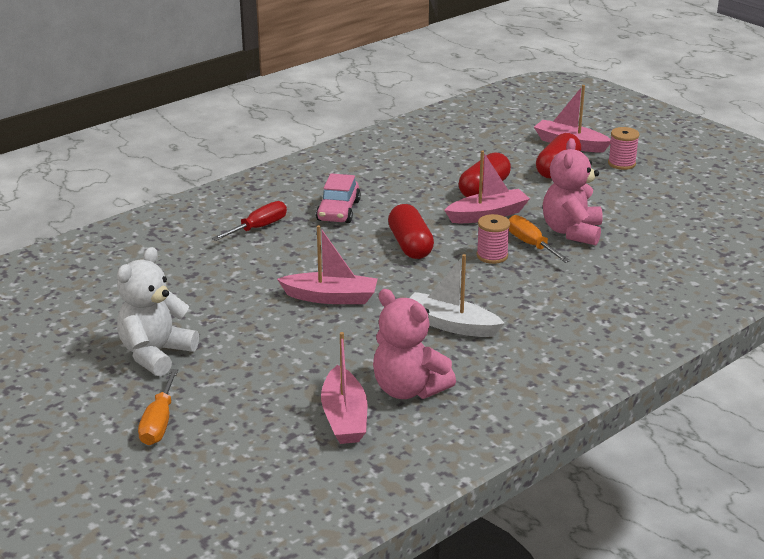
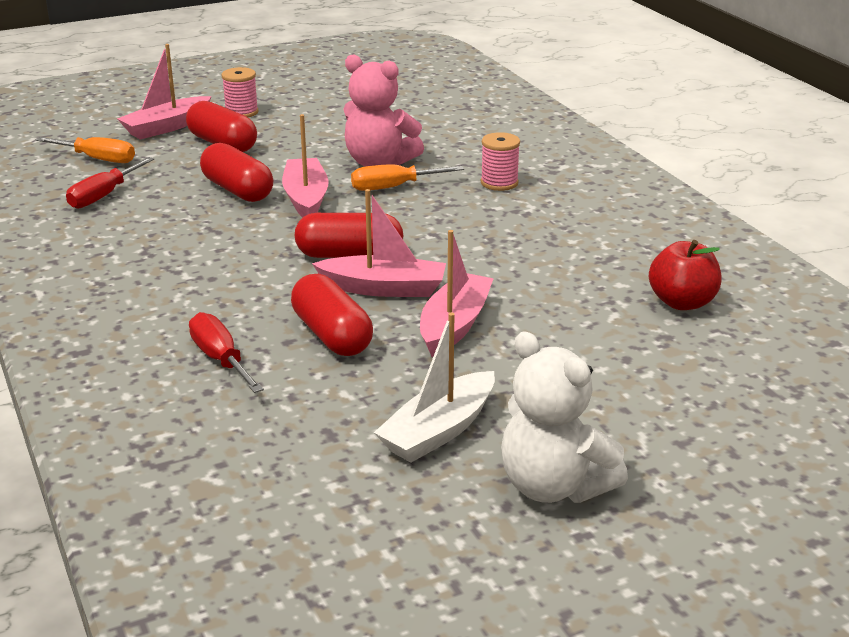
camera: 75 degrees left, 0 degrees up
orange screwdriver [138,369,178,445] -> orange screwdriver moved to [36,137,135,163]
pink car [316,173,361,223] -> none
pink boat [321,332,367,444] -> pink boat moved to [312,189,446,297]
pink teddy bear [373,289,456,399] -> red apple [649,240,722,310]
white boat [410,254,505,337] -> white boat moved to [374,312,495,463]
pink spool [476,214,510,264] -> pink spool moved to [481,132,520,191]
none -> red screwdriver [66,157,154,209]
none -> red capsule [291,274,373,356]

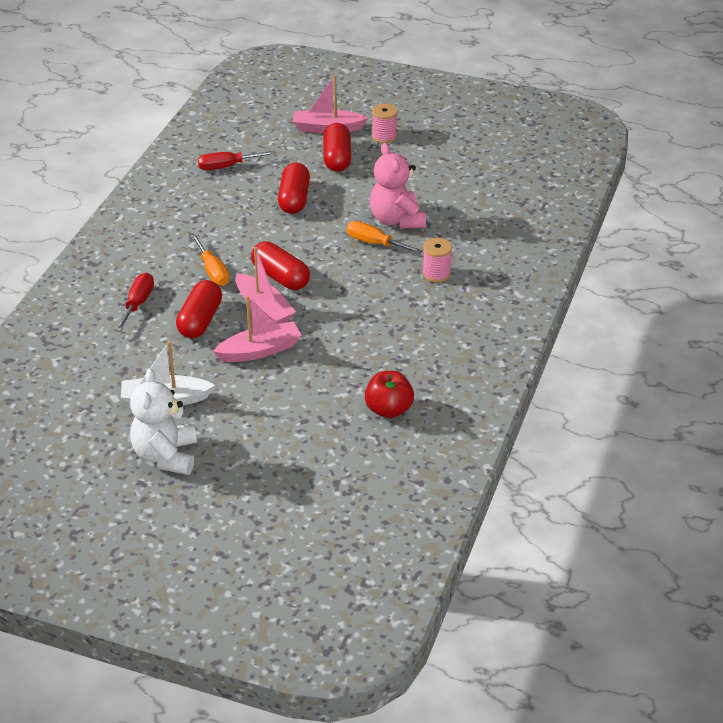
camera: 45 degrees right, 10 degrees up
orange screwdriver [36,137,135,163] -> orange screwdriver moved to [191,234,230,286]
pink boat [282,114,329,218] -> none

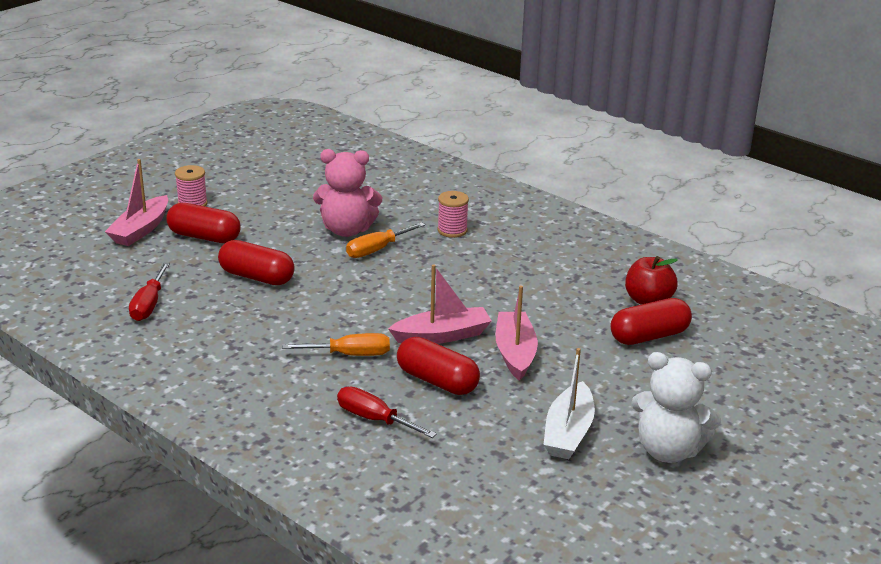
camera: 70 degrees left, 10 degrees down
red capsule [251,241,310,290] -> red capsule moved to [611,298,692,345]

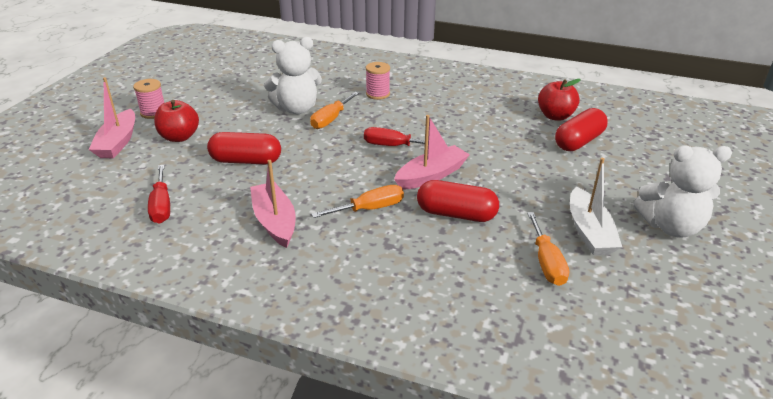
camera: 20 degrees left, 5 degrees up
red capsule [166,203,240,243] -> red apple [154,100,199,142]
pink teddy bear [313,149,382,237] -> white teddy bear [264,37,322,114]
red screwdriver [337,387,437,438] -> red screwdriver moved to [364,127,447,146]
pink boat [495,285,538,381] -> pink boat moved to [250,160,296,248]
none -> orange screwdriver [527,212,569,286]

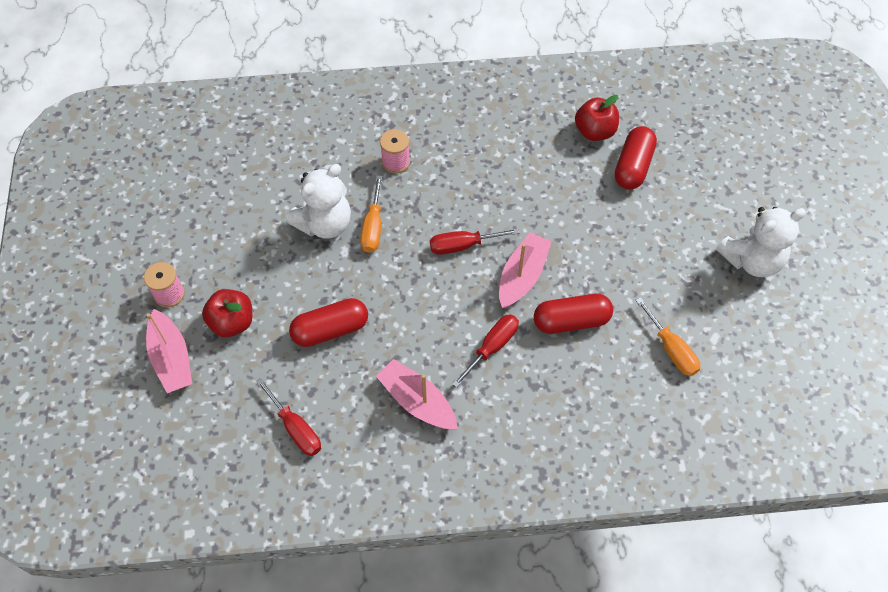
camera: 25 degrees left, 25 degrees up
orange screwdriver [311,185,404,218] -> red screwdriver [452,314,519,388]
white boat [570,158,622,255] -> none

